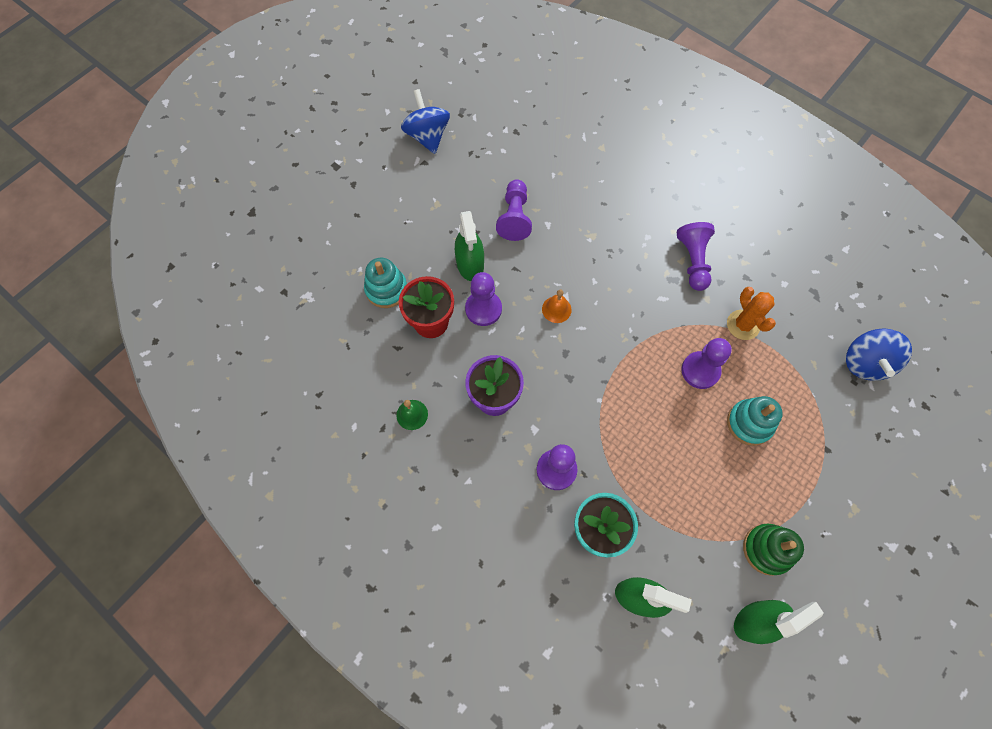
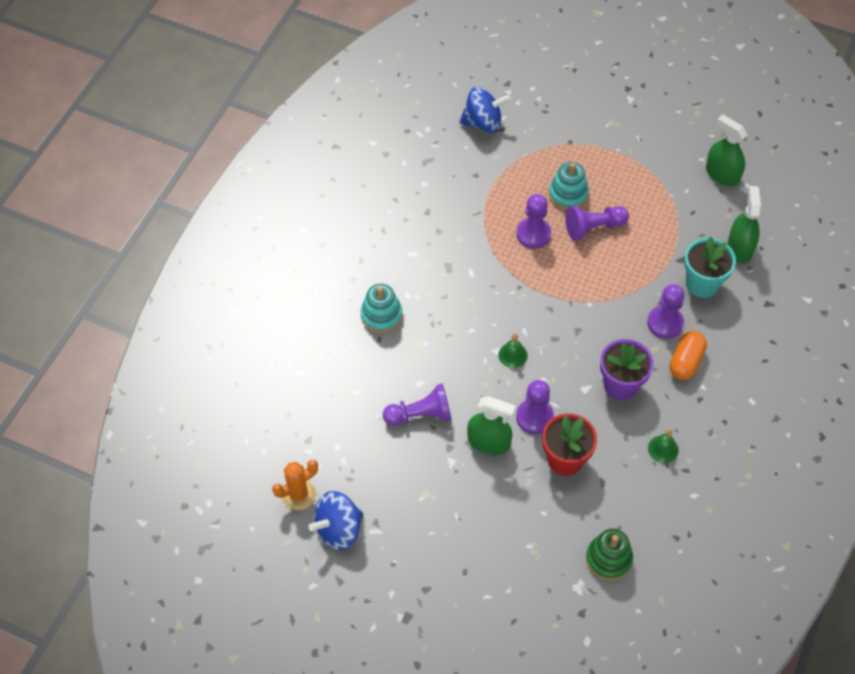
camera: 105 degrees left, 10 degrees down
turquoise stacking toy [364,258,407,308] -> turquoise stacking toy moved to [361,283,402,333]
green spray bottle [455,211,484,281] -> green spray bottle turned 45 degrees clockwise [467,396,516,455]
orange bell [542,289,572,323] -> green bell [498,334,528,368]
purple pawn [677,222,715,291] -> purple pawn moved to [565,206,629,241]
orange cactus [727,287,776,340] -> orange cactus moved to [272,460,318,510]
green stacking toy [743,523,804,576] -> green stacking toy moved to [586,528,633,581]
none -> orange capsule [670,331,707,380]

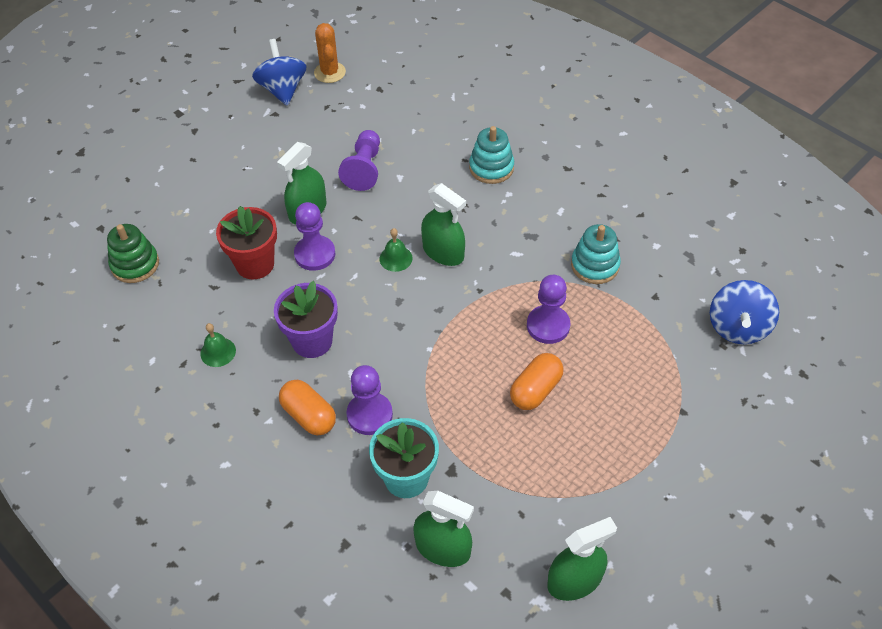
camera: 110 degrees right, 5 degrees down
turquoise stacking toy [549,162,589,210] -> turquoise stacking toy moved to [571,224,621,284]
purple pawn [565,206,629,241] -> orange capsule [510,353,564,410]
none -> green spray bottle [421,183,466,266]

